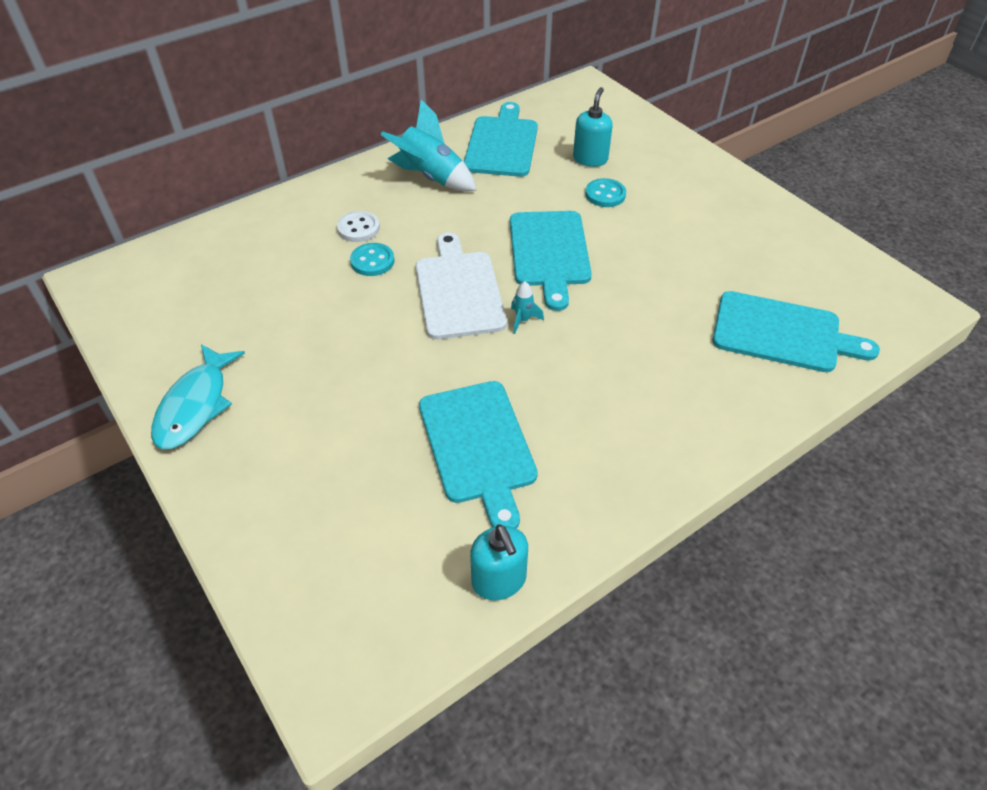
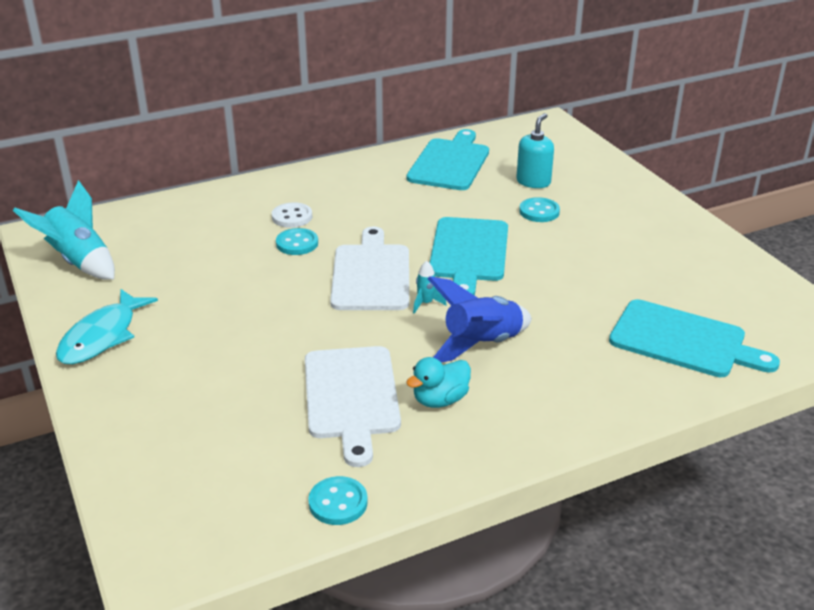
camera: 10 degrees right, 15 degrees down
turquoise rocket [380,100,476,191] -> turquoise rocket moved to [13,180,115,280]
turquoise cutting board [419,381,538,528] -> white cutting board [305,346,401,467]
turquoise soap dispenser [470,524,528,600] -> turquoise button [308,476,368,525]
none -> turquoise duck [406,357,471,408]
none -> blue rocket [427,276,532,363]

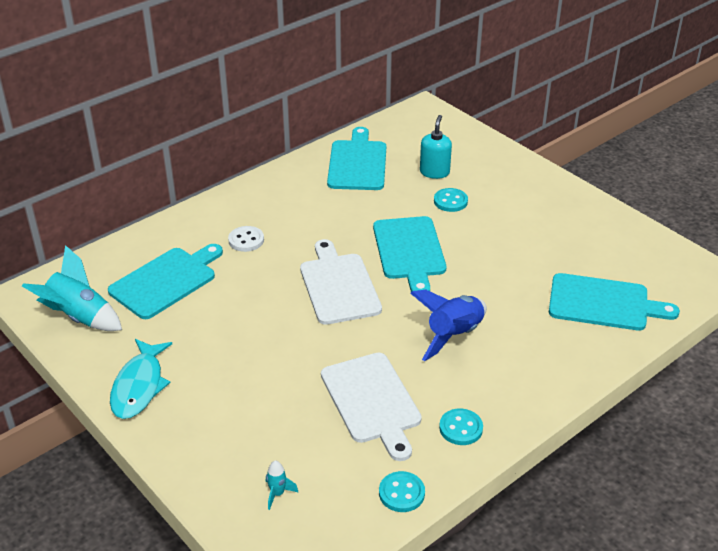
camera: 15 degrees left, 5 degrees up
turquoise button [276,228,318,255] -> turquoise button moved to [439,408,483,445]
turquoise duck [406,357,471,408] -> none
turquoise rocket [413,261,447,314] -> turquoise rocket moved to [266,461,298,510]
none -> turquoise cutting board [108,244,223,319]

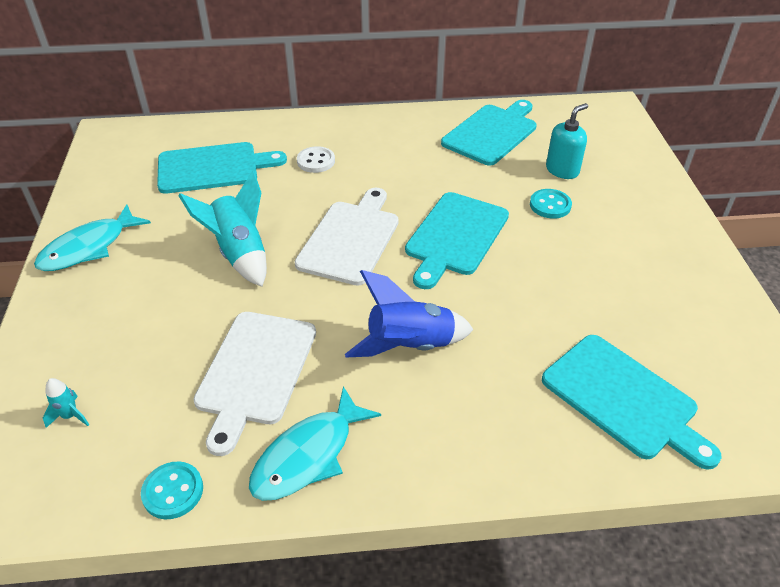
camera: 35 degrees right, 5 degrees up
turquoise rocket [22,245,122,331] -> turquoise rocket moved to [178,171,267,287]
turquoise button [439,408,483,445] -> turquoise fish [249,386,381,501]

